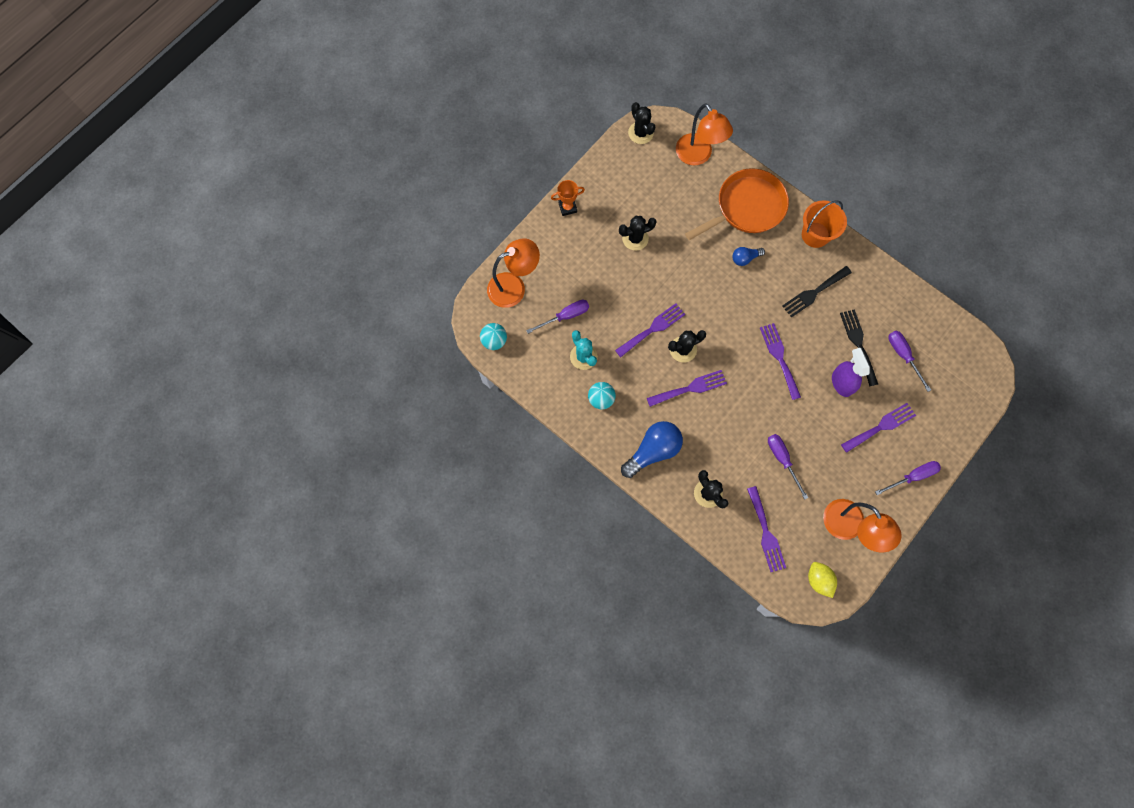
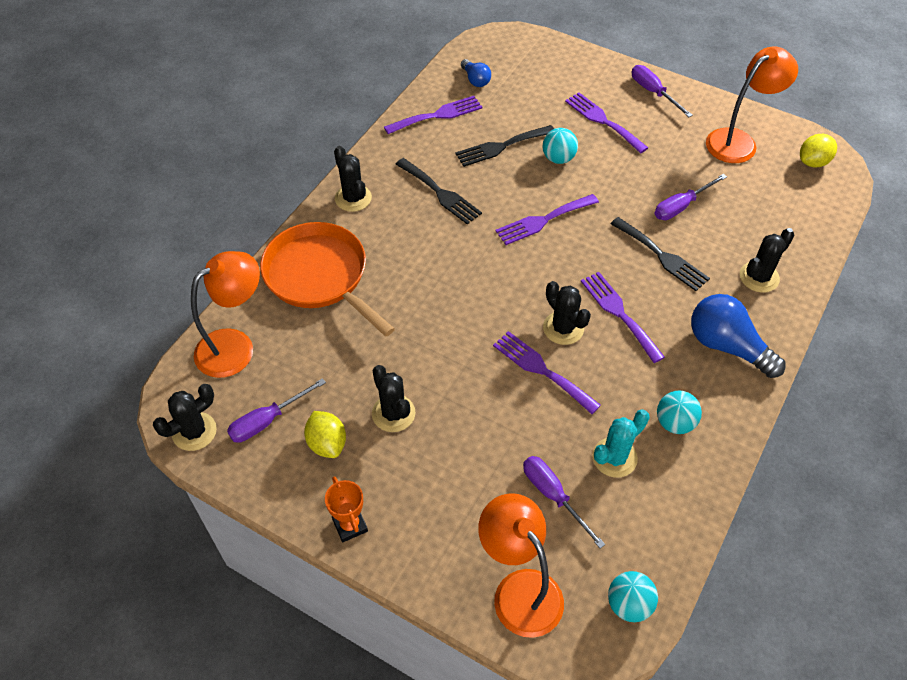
camera: 100 degrees left, 20 degrees down
blue light bulb [732,247,765,266] -> blue light bulb moved to [461,59,491,87]
purple fork [747,486,786,572] -> purple fork moved to [384,96,482,134]
orange bucket [802,200,847,248] -> black cactus [334,146,372,212]
purple spray bottle [832,348,870,397] -> turquoise ball [542,128,578,164]
purple screwdriver [888,331,931,392] -> purple screwdriver moved to [227,378,326,443]
none -> yellow lemon [304,411,346,458]
none -> black fork [611,217,710,291]

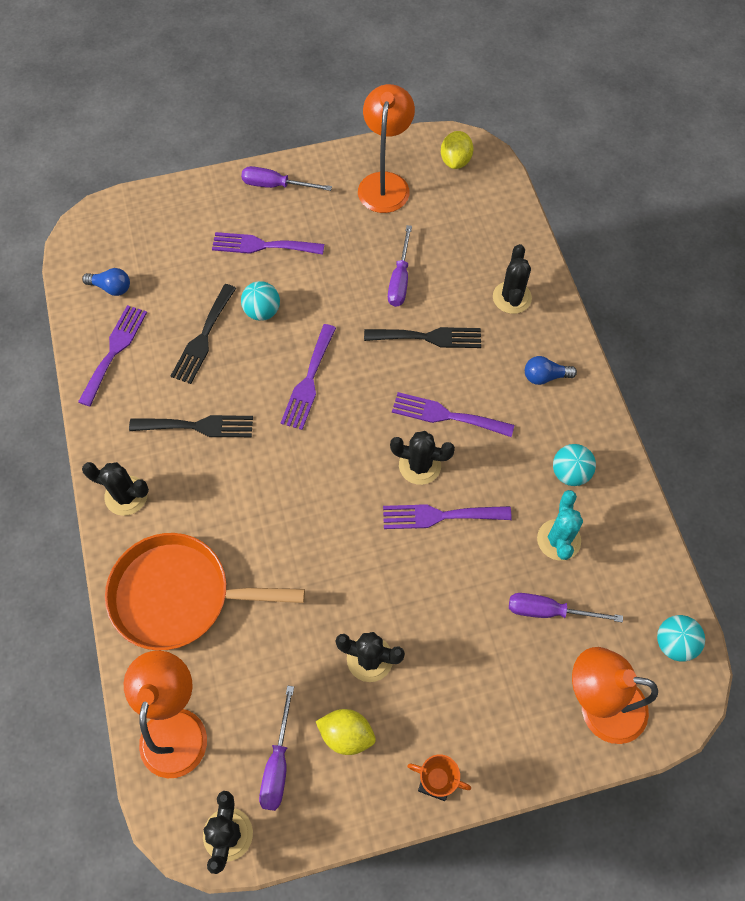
camera: 45 degrees left, 10 degrees up
blue light bulb [691,294,786,378] -> blue light bulb [525,356,577,385], size x0.53

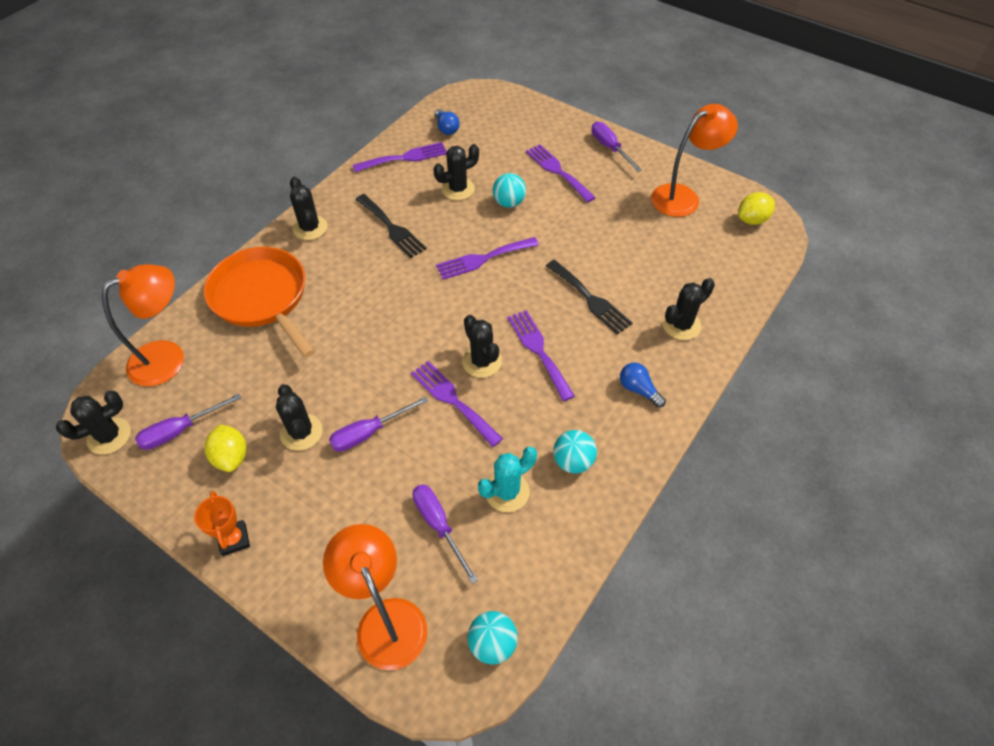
camera: 50 degrees right, 10 degrees down
black fork [171,284,236,384] -> black cactus [433,144,479,200]
purple screwdriver [388,225,412,307] -> purple screwdriver moved to [329,397,428,452]

